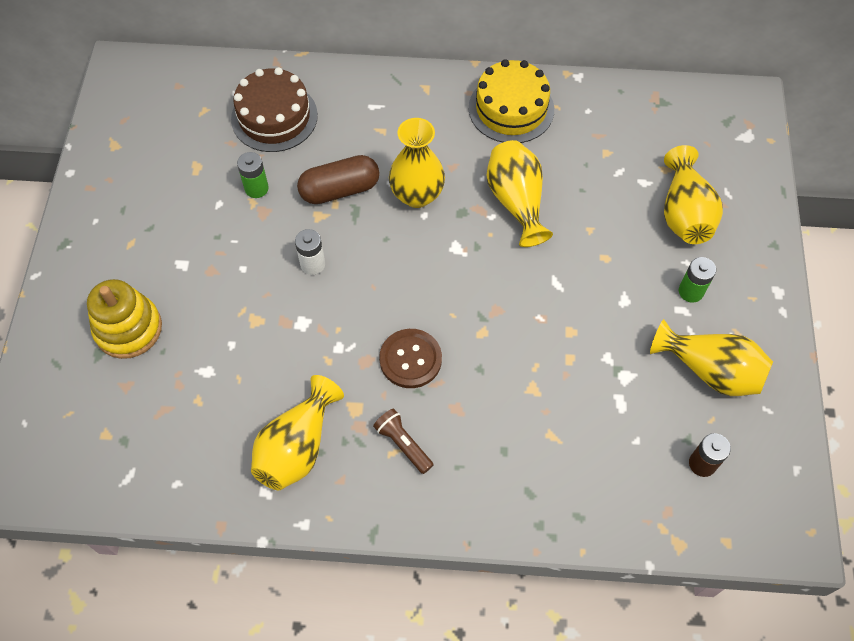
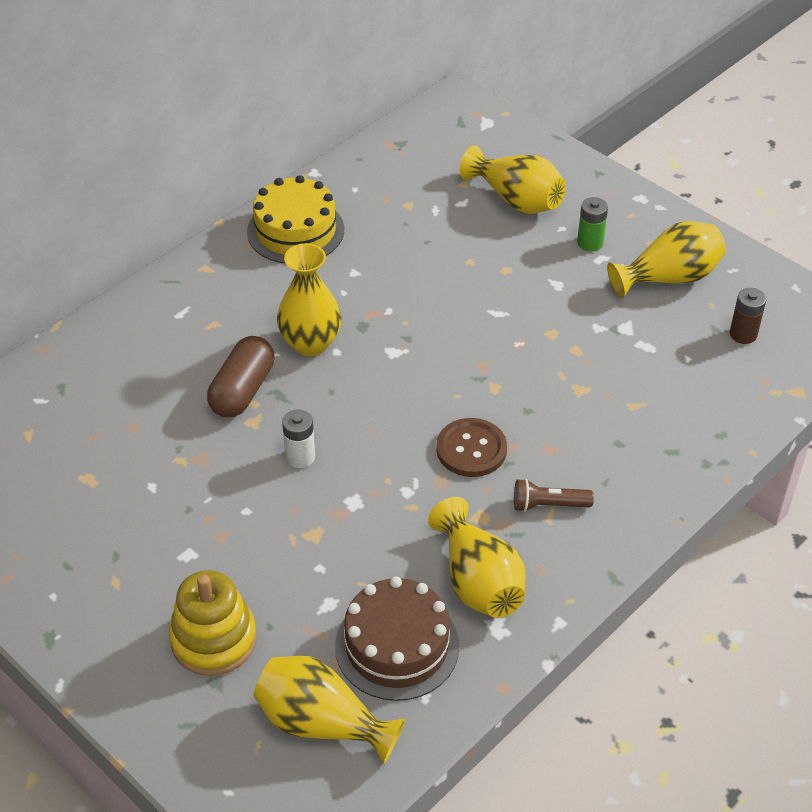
camera: 50 degrees left, 15 degrees down
brown cake [231,67,318,152] -> brown cake moved to [335,577,459,701]
green battery [237,152,269,198] -> none
yellow vase [486,140,553,247] -> yellow vase moved to [253,656,405,765]

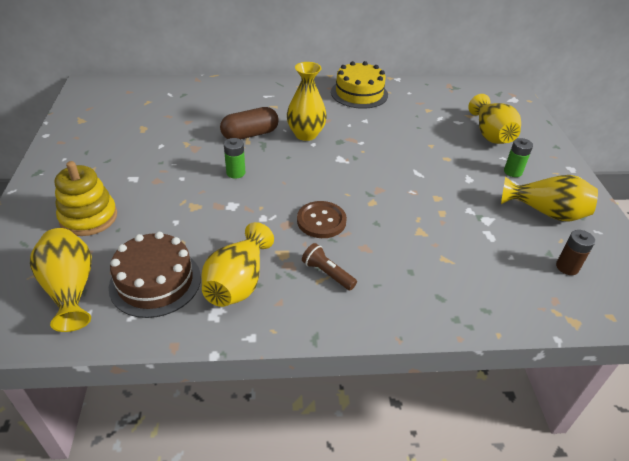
camera: 40 degrees right, 5 degrees down
white battery [282,409,315,468] -> green battery [224,138,245,179]

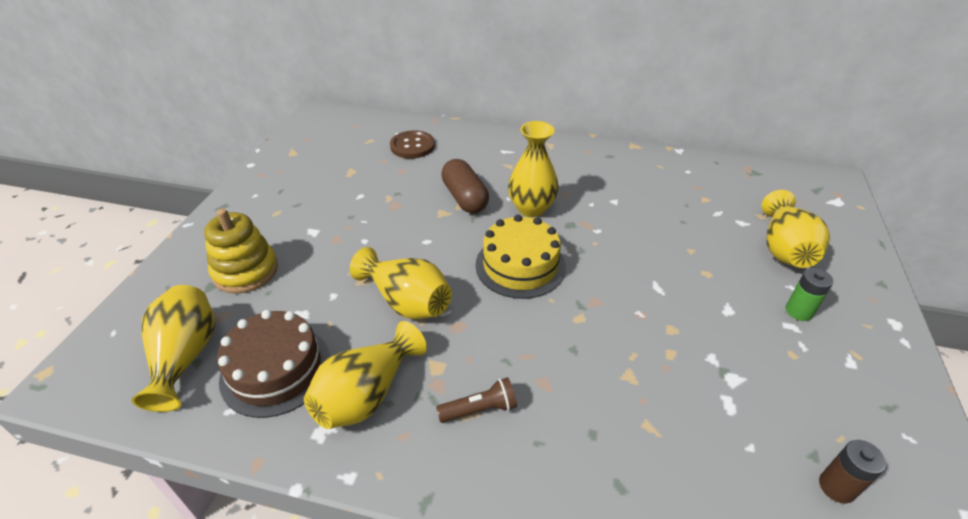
camera: 20 degrees right, 0 degrees up
brown capsule [220,107,279,139] -> brown capsule turned 75 degrees clockwise [441,159,489,213]
green battery [224,138,245,179] -> none
brown button [297,201,347,238] -> brown button moved to [390,130,435,159]
brown flashlight [302,243,357,291] -> brown flashlight turned 105 degrees clockwise [436,377,517,423]
yellow cake [331,61,388,109] -> yellow cake moved to [476,215,566,299]
yellow vase [501,175,598,221] -> yellow vase moved to [350,247,452,319]

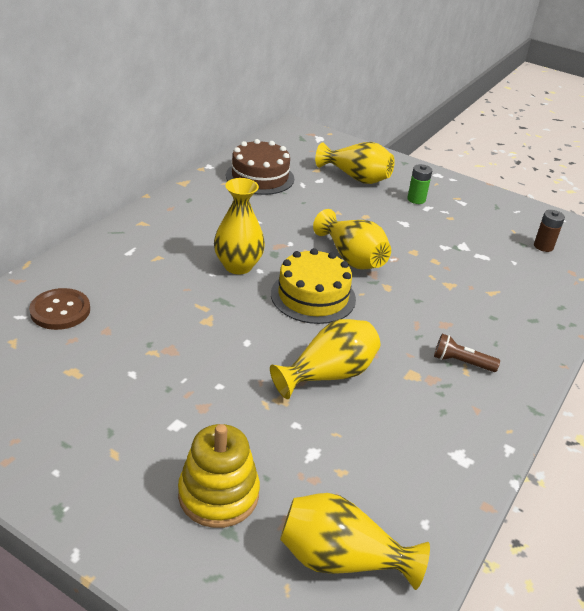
camera: 75 degrees left, 5 degrees down
brown cake [217,310,331,418] -> brown cake moved to [226,139,294,195]
yellow vase [304,321,427,429] -> yellow vase moved to [313,209,391,269]
brown flashlight [436,377,517,423] -> brown flashlight turned 75 degrees counterclockwise [434,334,500,372]
brown capsule [441,159,489,213] -> none

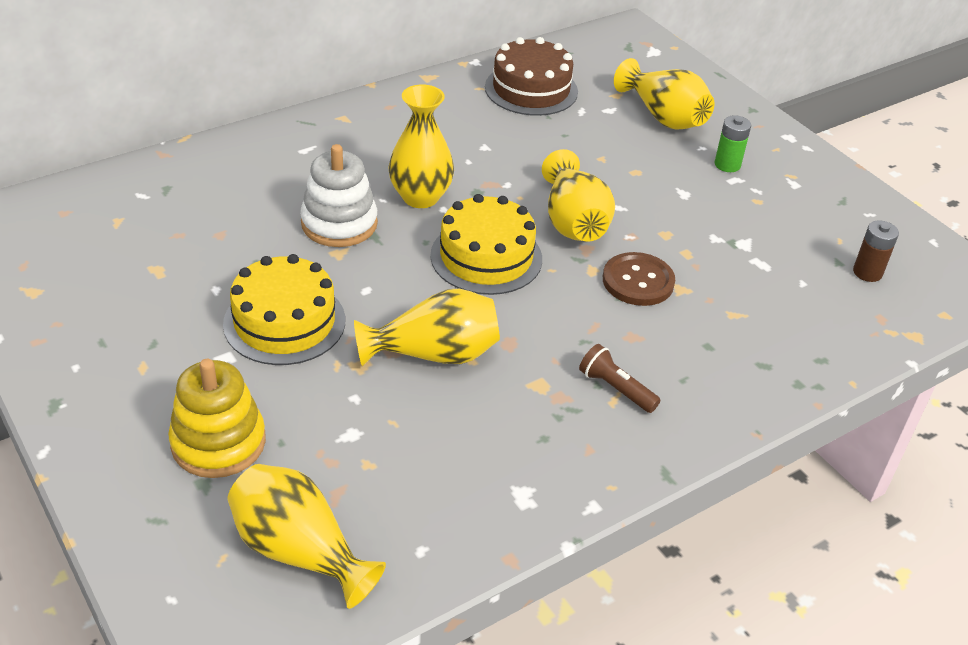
camera: 25 degrees right, 5 degrees up
brown button [29,288,90,330] -> brown button moved to [603,252,675,306]
none -> yellow cake [223,254,345,365]
none -> white stacking toy [300,144,378,247]

